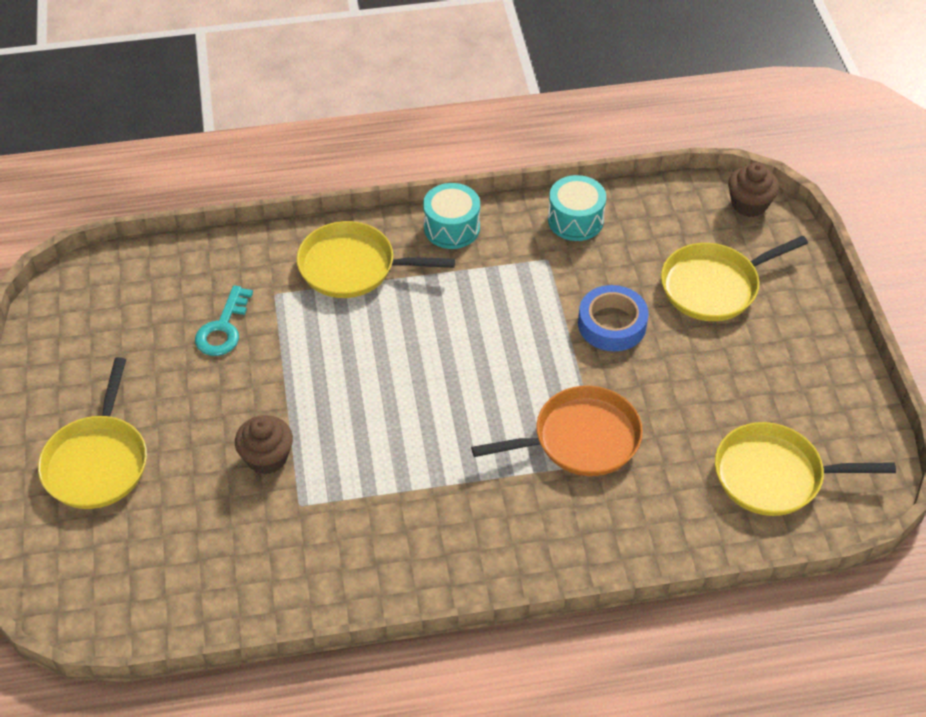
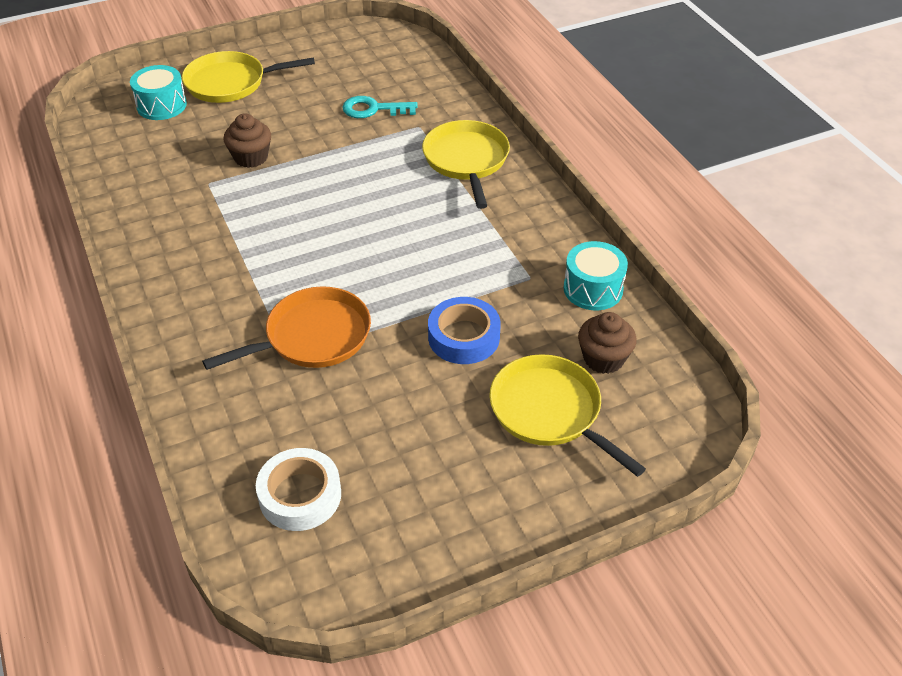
camera: 75 degrees right, 5 degrees down
turquoise drum [423,183,480,249] -> turquoise drum moved to [130,65,187,120]
orange pan [471,386,643,476] -> orange pan turned 90 degrees counterclockwise [202,286,371,370]
yellow pan [715,422,896,516] -> white tape [256,448,341,531]
brown cupcake [728,163,779,217] -> brown cupcake moved to [578,312,637,374]

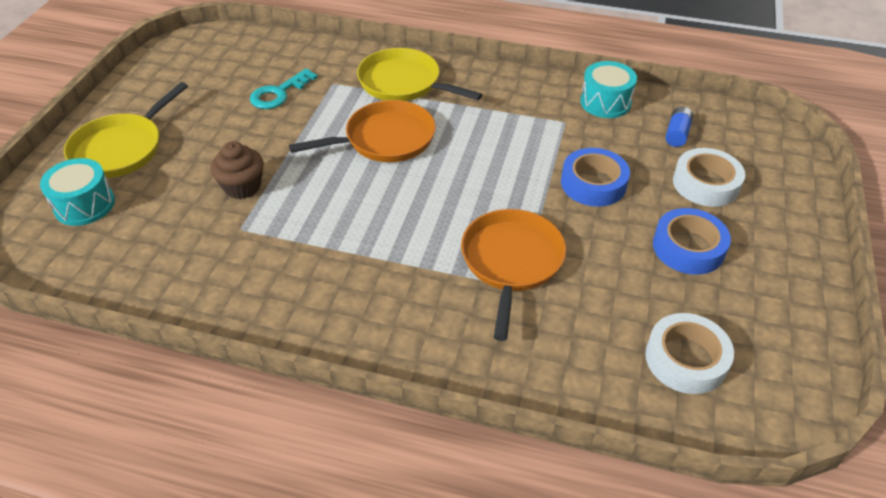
camera: 50 degrees left, 0 degrees up
yellow pan [489,354,646,477] -> white tape [673,148,745,207]
brown cupcake [578,312,637,374] -> blue battery [665,107,693,147]
none -> orange pan [289,100,436,162]
none -> blue tape [653,208,731,275]

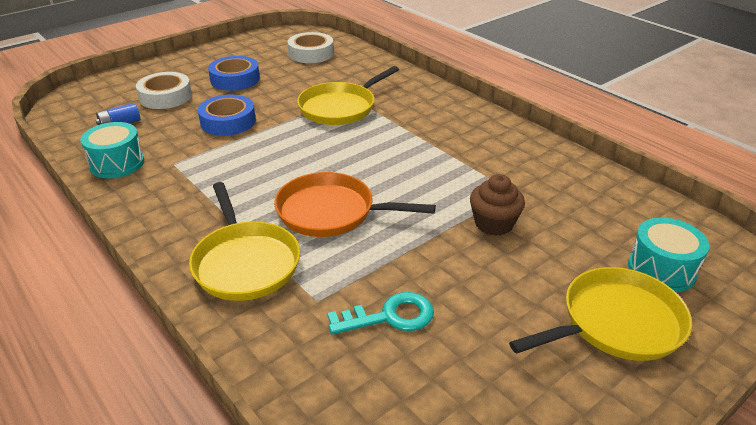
camera: 145 degrees left, 10 degrees down
orange pan [461,209,566,341] -> yellow pan [297,66,399,125]

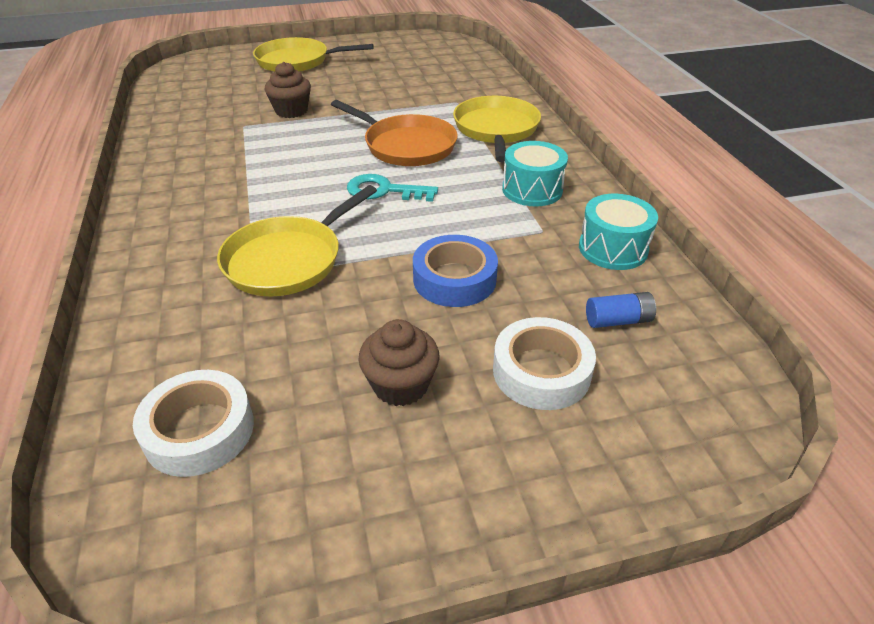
camera: 155 degrees left, 5 degrees up
blue tape [208,56,260,91] -> brown cupcake [358,319,439,406]
yellow pan [297,66,399,125] -> yellow pan turned 150 degrees clockwise [217,185,377,296]
turquoise key [328,292,434,335] -> turquoise key moved to [347,174,438,202]
turquoise drum [628,218,709,292] -> turquoise drum moved to [502,141,568,206]

